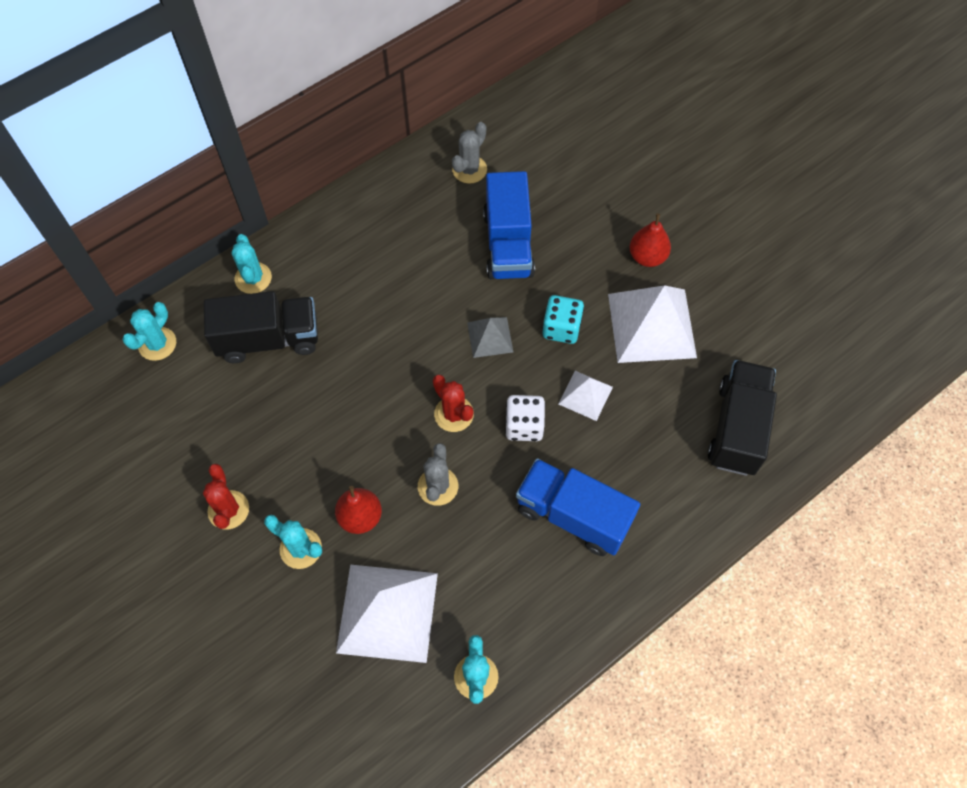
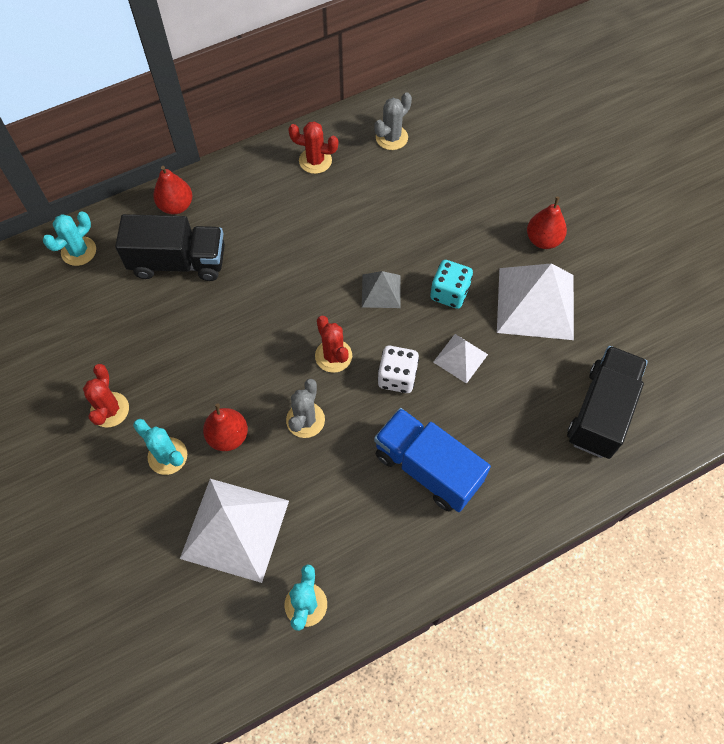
camera: 10 degrees right, 0 degrees up
turquoise cactus [232,234,272,294] -> red pear [153,166,192,214]
blue truck [483,171,535,279] -> none
none -> red cactus [288,121,338,174]

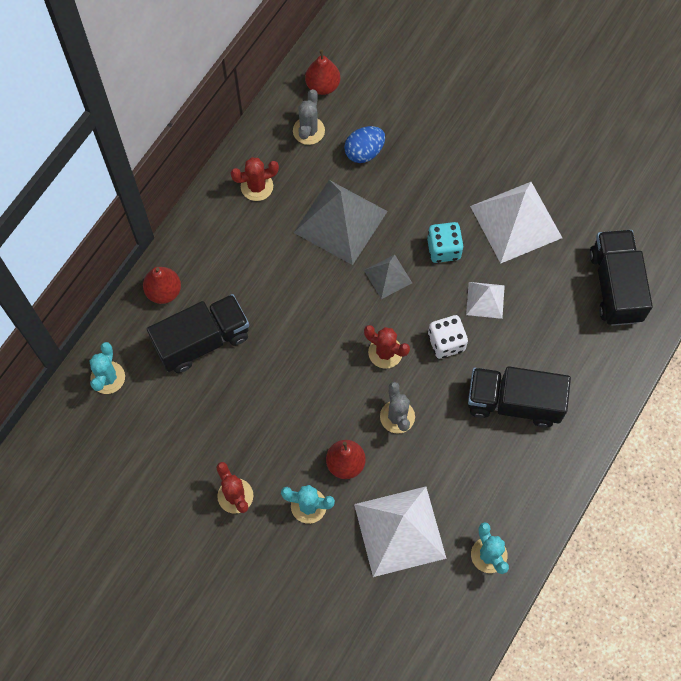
camera: 30 degrees left, 5 degrees up
blue truck [374,408,491,512] -> black truck [468,366,571,428]
red pear [527,197,567,249] -> red pear moved to [305,49,340,95]
none -> grey pyramid [293,180,388,265]
none -> blue egg [344,126,385,163]

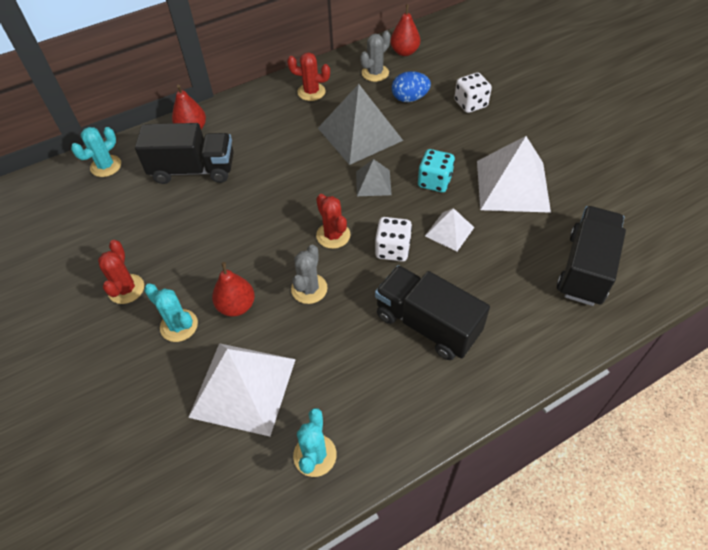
camera: 30 degrees right, 15 degrees down
none -> white dice [454,72,492,113]

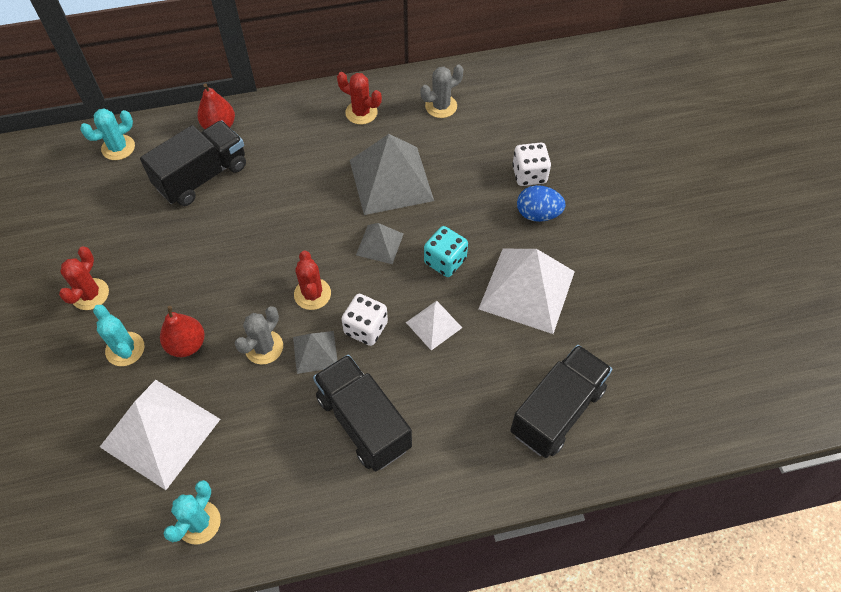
camera: 15 degrees right, 5 degrees up
black truck [135,123,234,184] -> black truck turned 60 degrees counterclockwise [140,120,246,206]
red pear [390,4,420,56] -> none
blue egg [392,71,431,102] -> blue egg moved to [517,185,566,222]
none -> grey pyramid [293,331,338,374]

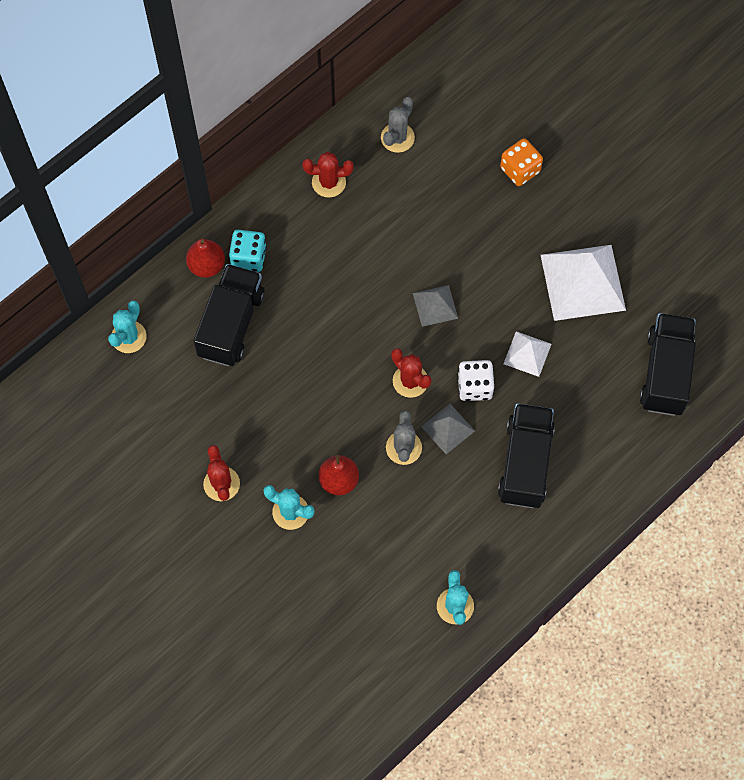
camera: 30 degrees left, 10 degrees up
white pyramid [100,380,220,490] -> none
black truck [313,354,412,472] -> black truck turned 75 degrees clockwise [498,403,555,508]
grey pyramid [350,134,434,215] -> none
turquoise dice [424,226,468,277] -> turquoise dice moved to [229,230,267,272]
white dice [512,143,551,186] -> orange dice [500,138,543,186]
blue egg [517,185,566,222] -> none

